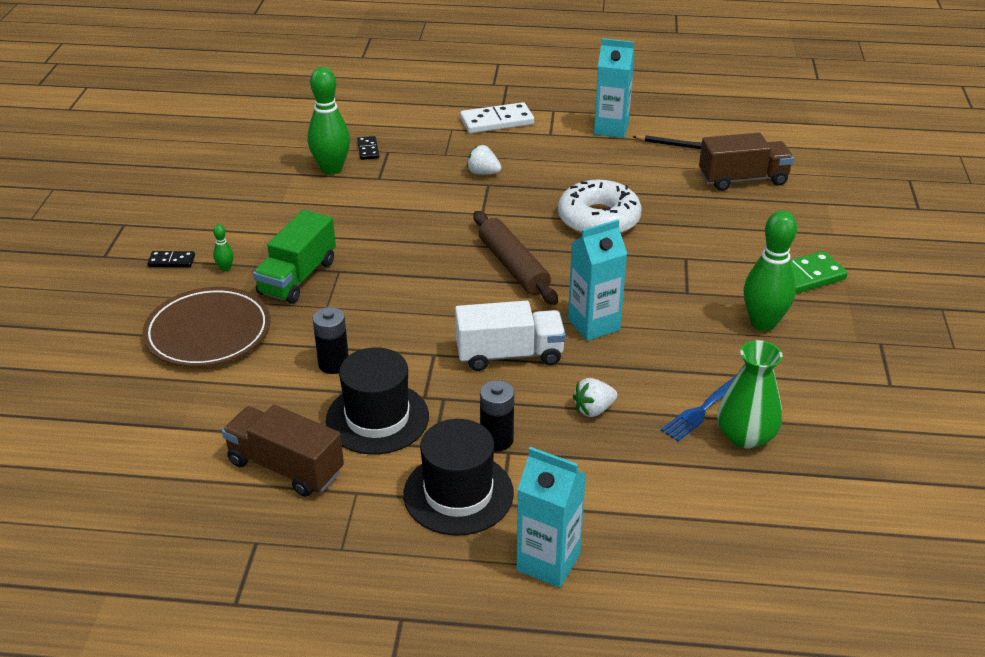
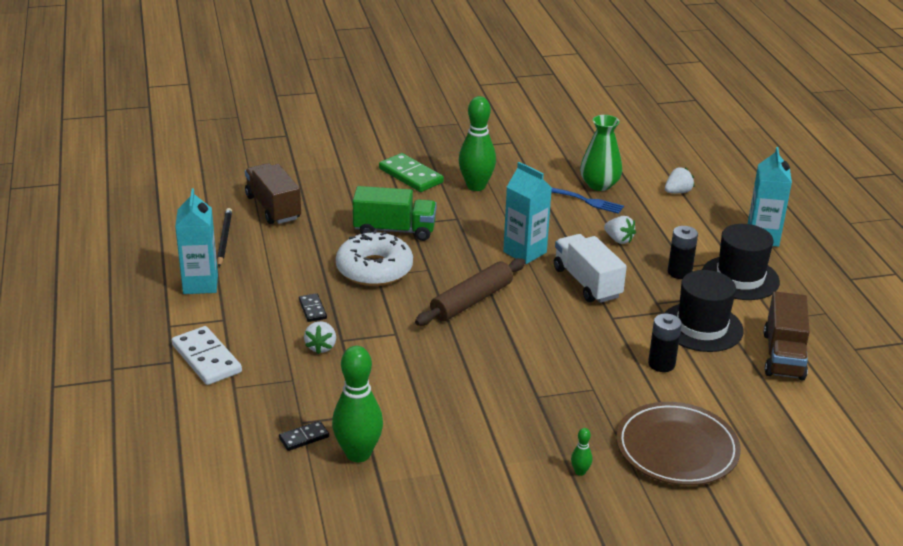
camera: 110 degrees left, 5 degrees down
black domino [147,251,195,267] -> black domino moved to [299,293,327,322]
green truck [253,210,336,304] -> green truck moved to [353,186,437,241]
none -> white strawberry [665,167,694,193]

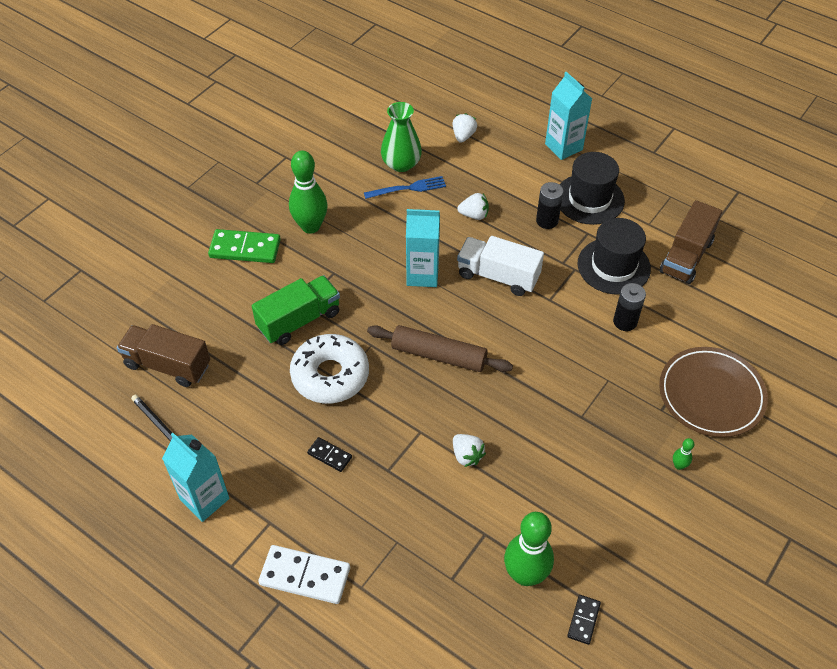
camera: 40 degrees left, 20 degrees up
black domino [279,421,329,451] -> black domino moved to [567,595,601,645]
white strawberry [304,321,336,354] -> white strawberry moved to [453,434,486,467]
brown rolling pin [415,258,526,326] -> brown rolling pin turned 75 degrees counterclockwise [367,325,513,372]
brown truck [764,291,810,380] -> brown truck turned 60 degrees clockwise [659,200,722,284]

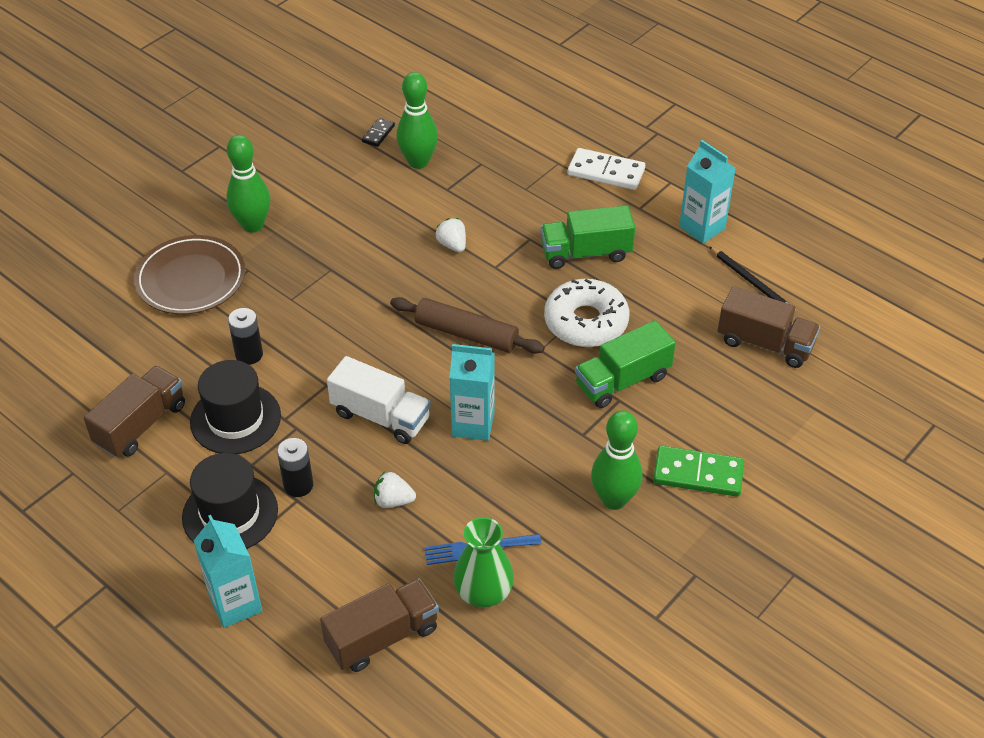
camera: 175 degrees left, 5 degrees down
black domino [307,437,352,472] -> green truck [541,205,635,269]
white strawberry [453,113,477,143] -> brown truck [320,578,439,672]
green bowling pin [673,438,694,470] -> green bowling pin [226,135,270,233], size x2.38

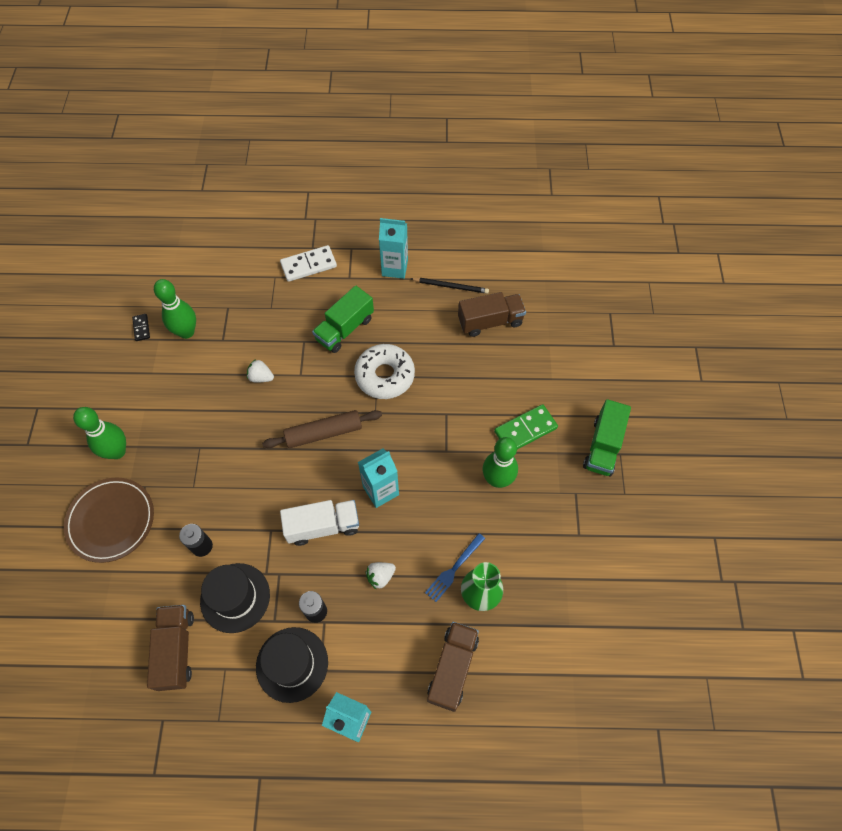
camera: 40 degrees left, 15 degrees up
green truck [575,320,676,408] -> green truck moved to [583,399,631,476]

